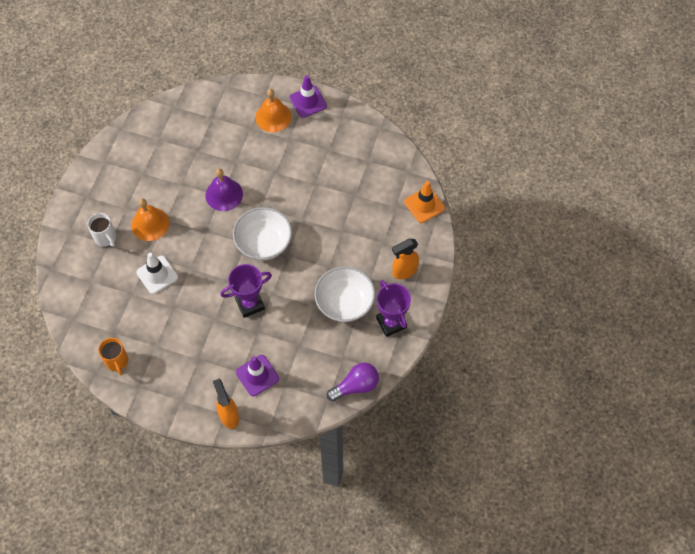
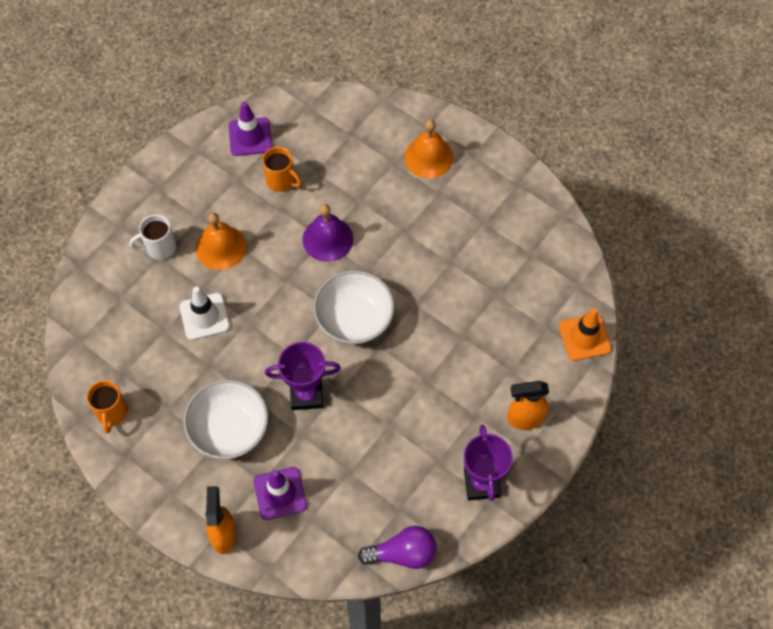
camera: 20 degrees right, 0 degrees up
white mug [87,213,116,247] -> white mug turned 90 degrees clockwise [130,214,176,260]
purple traffic cone [290,75,327,118] -> purple traffic cone moved to [229,101,272,156]
white bowl [314,266,375,322] -> white bowl moved to [183,380,268,459]
none -> orange mug [262,147,302,192]

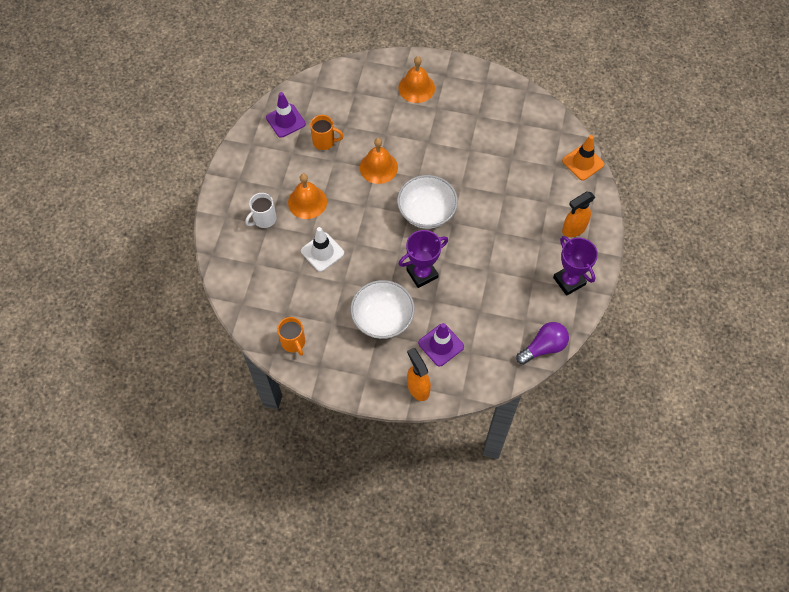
camera: 25 degrees left, 0 degrees up
purple bell [303,204,353,262] -> orange bell [360,138,398,184]

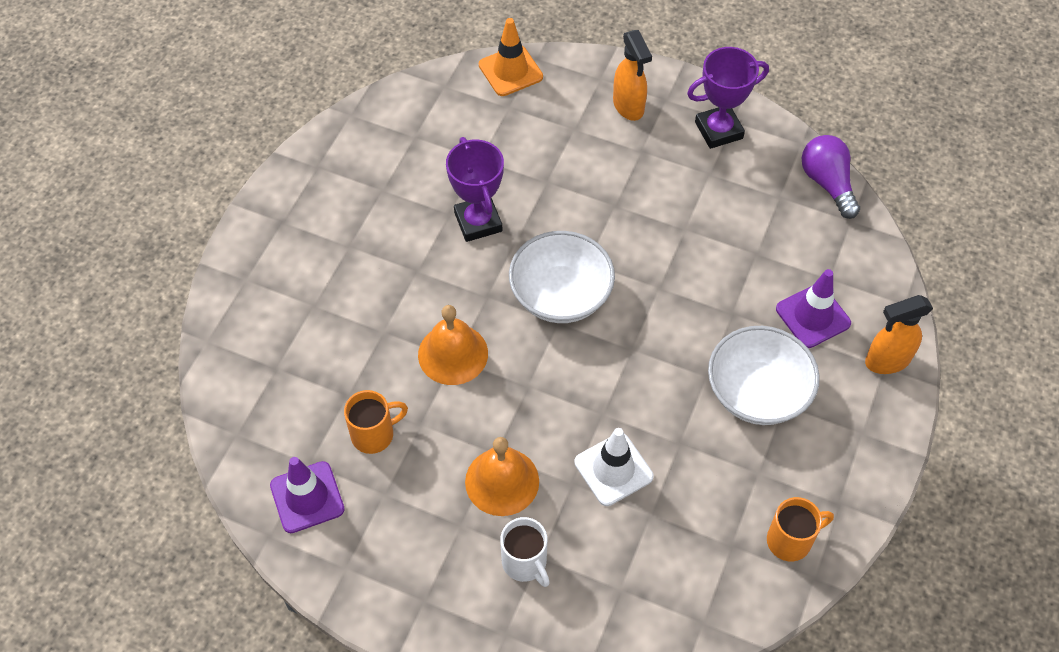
camera: 80 degrees left, 5 degrees down
orange mug [310,115,344,150] -> orange mug turned 45 degrees clockwise [344,390,408,454]
orange bell [399,56,435,103] -> none
purple trophy [399,230,448,288] -> purple trophy moved to [446,137,504,242]

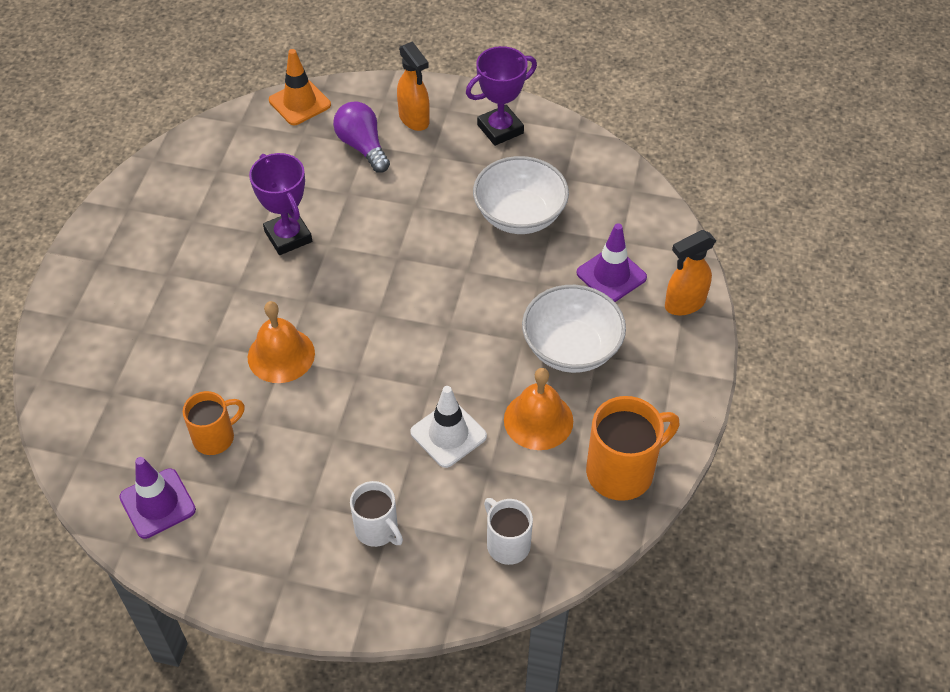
camera: 10 degrees left, 5 degrees down
orange bell [465,437,539,516] -> orange bell moved to [504,368,573,450]
white bowl [509,231,615,323] -> white bowl moved to [473,156,569,234]
orange mug [767,497,834,561] -> orange mug [586,396,679,501], size x1.60
purple light bulb [802,135,860,219] -> purple light bulb moved to [333,102,390,173]
none -> white mug [484,498,533,565]

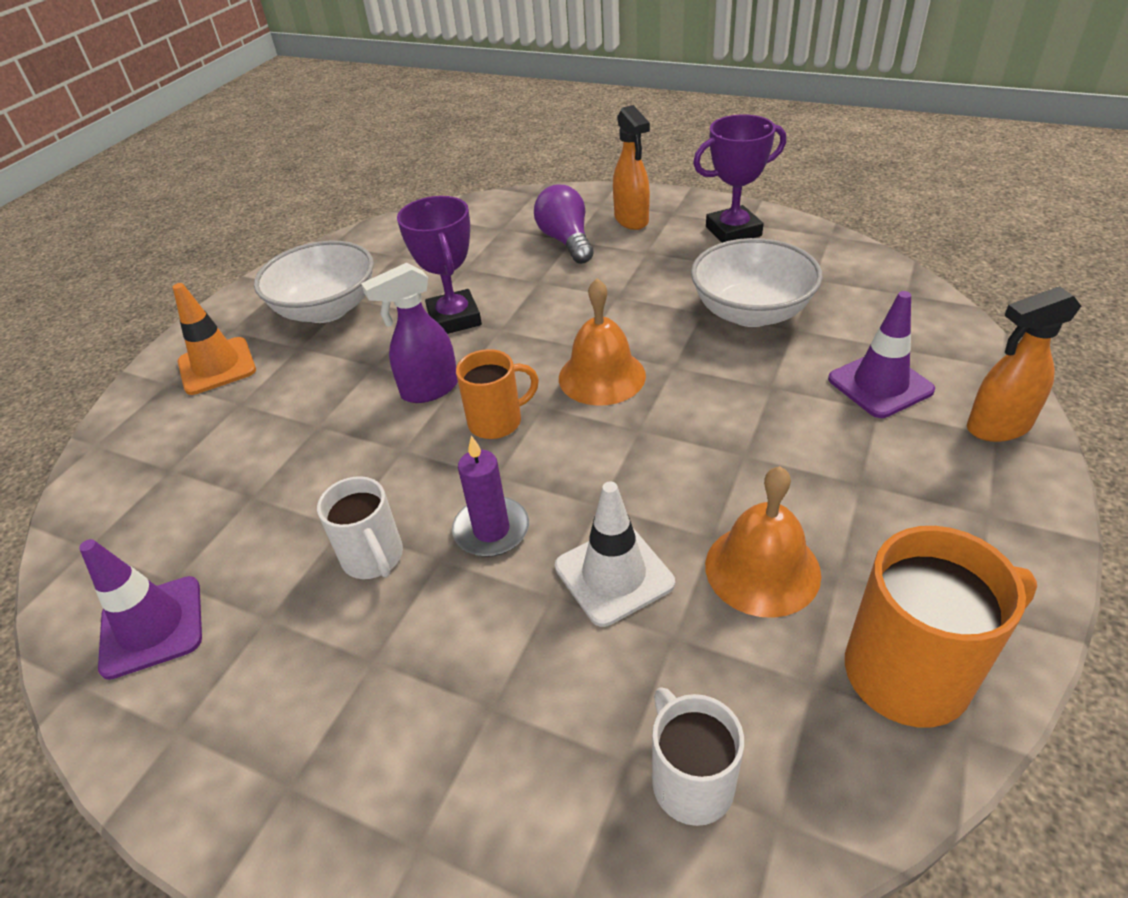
camera: 15 degrees right, 10 degrees down
orange mug [183,391,245,455] -> orange mug moved to [456,349,539,439]
orange bell [248,301,315,383] -> orange bell moved to [559,278,646,406]
orange traffic cone [269,49,331,125] -> orange traffic cone moved to [173,283,256,395]
white mug [350,481,403,547] -> white mug moved to [317,476,403,579]
white bowl [522,285,626,373] -> white bowl moved to [254,241,374,323]
none -> purple spray bottle [361,263,458,403]
none -> purple candle [452,436,529,557]

